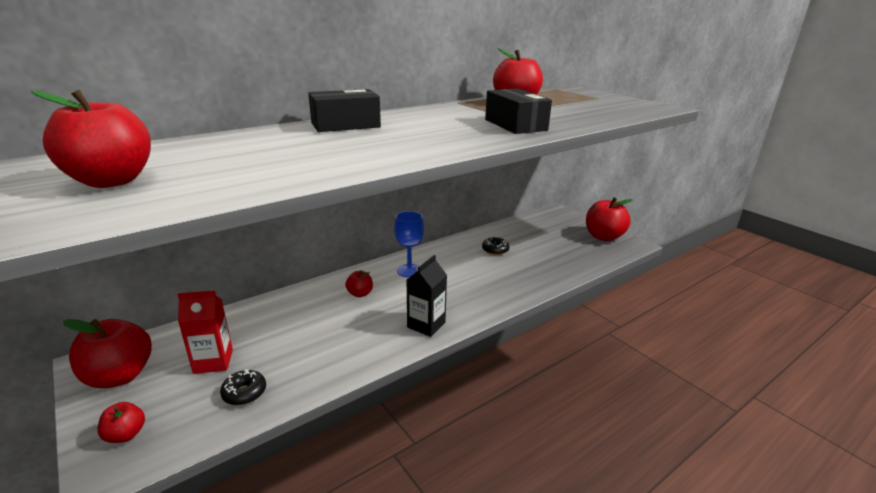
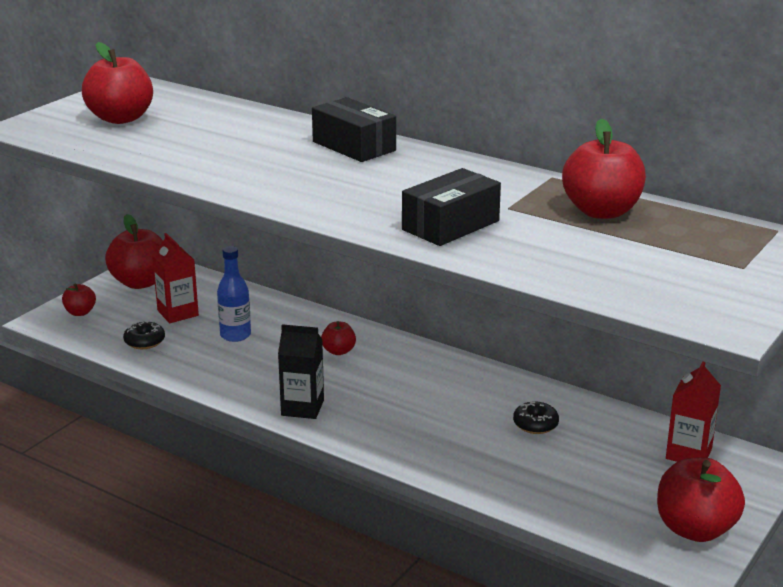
camera: 70 degrees right, 0 degrees up
blue goblet [394,211,424,278] -> none
none -> blue bottle [217,246,251,342]
none -> red carton [666,362,721,462]

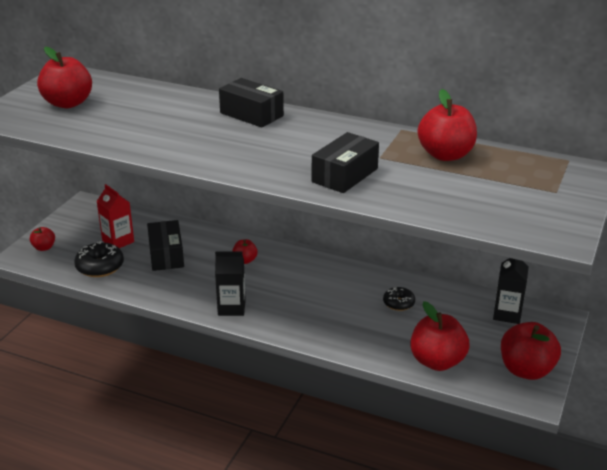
camera: 10 degrees left, 5 degrees up
red apple [105,214,163,289] -> red apple moved to [410,301,470,371]
black donut [123,321,165,349] -> black donut [74,241,124,277], size x1.59
blue bottle [217,246,251,342] -> black box [147,220,184,271]
red carton [666,362,721,462] -> black carton [493,258,529,324]

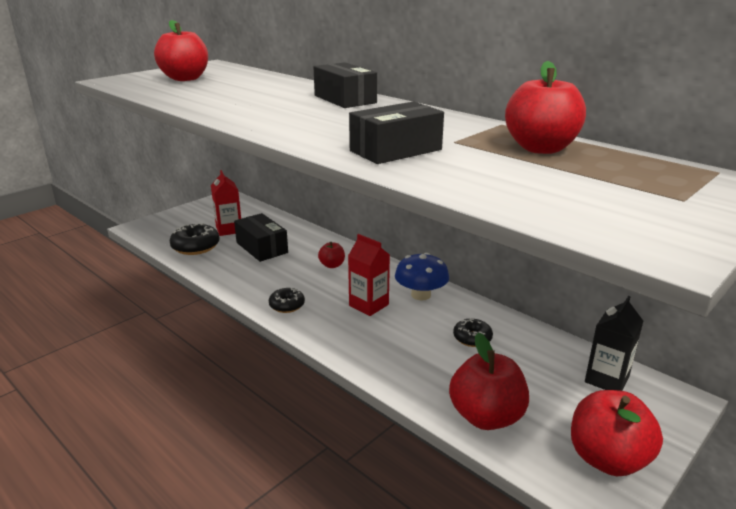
camera: 20 degrees right, 5 degrees down
red apple [30,227,55,251] -> none
black box [147,220,184,271] -> black box turned 45 degrees counterclockwise [234,213,288,262]
black carton [215,251,246,316] -> black donut [269,287,305,313]
none -> red carton [348,234,390,316]
none -> blue mushroom [395,253,449,300]

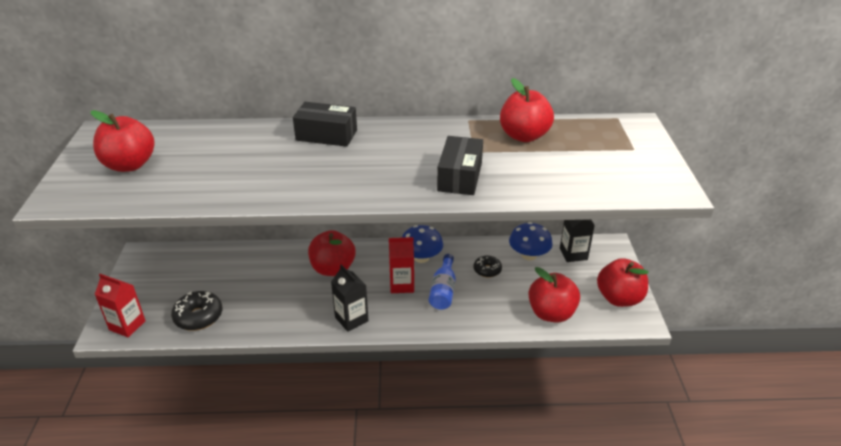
camera: 45 degrees left, 10 degrees up
red carton [211,170,241,236] -> red carton moved to [95,274,146,337]
black box [234,213,288,262] -> none
black donut [269,287,305,313] -> black carton [331,264,369,332]
red apple [318,242,345,268] -> red apple [308,230,356,276], size x1.96
none -> blue bottle [429,254,456,310]
none -> blue mushroom [509,222,553,260]

